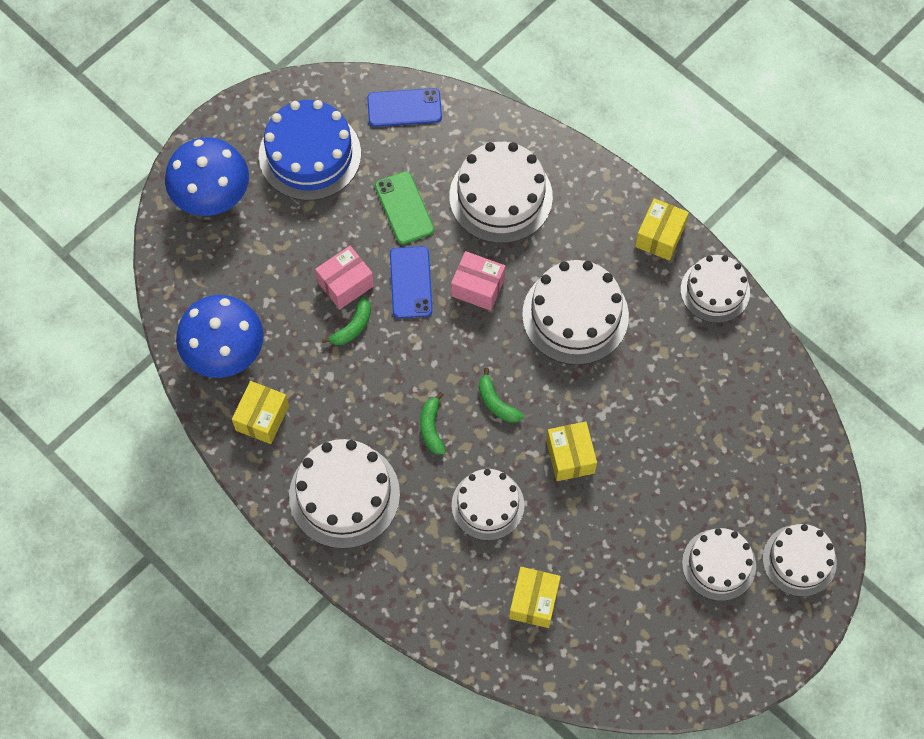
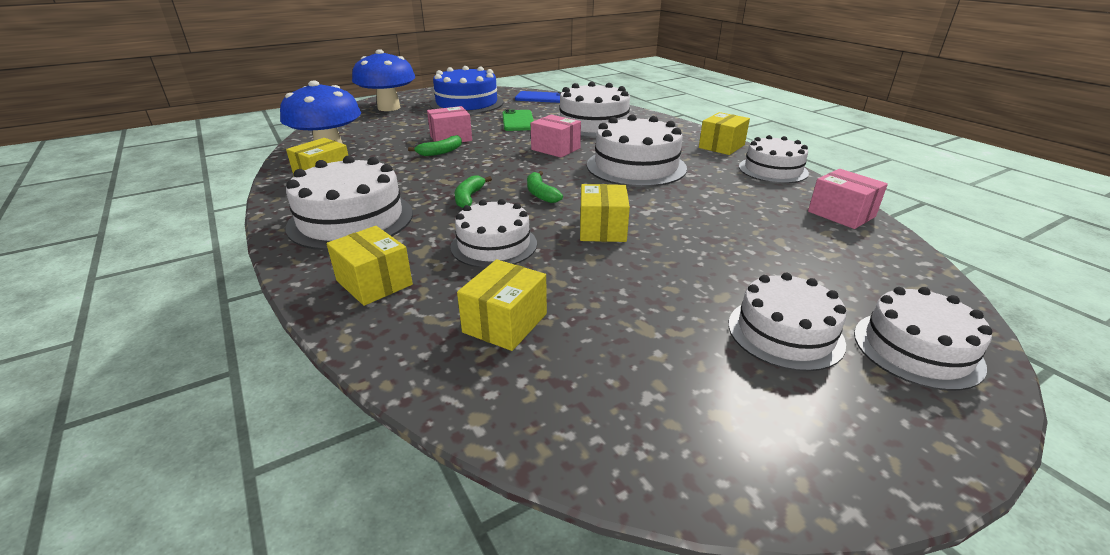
camera: 15 degrees right, 35 degrees down
blue phone [390,246,433,318] -> none
none -> yellow box [326,226,413,306]
none -> pink box [808,169,888,229]

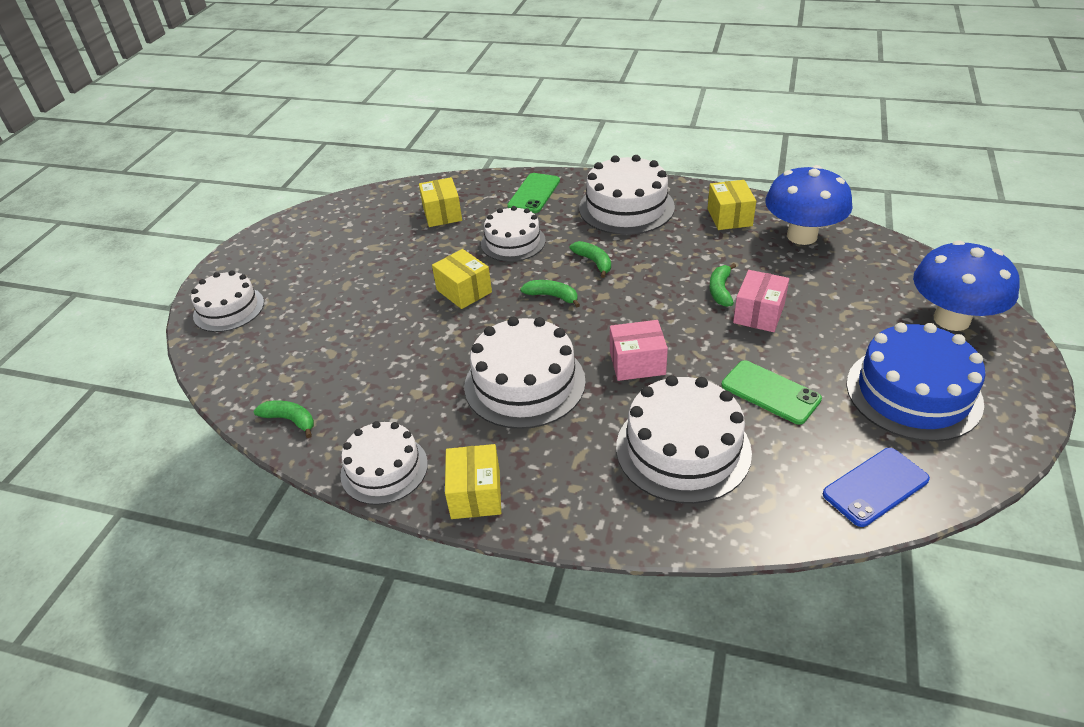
camera: 140 degrees right, 10 degrees up
yellow box [326,226,413,306] -> green phone [507,173,560,213]
white cake [728,272,847,371] -> none
pink box [808,169,888,229] -> green banana [254,400,314,438]

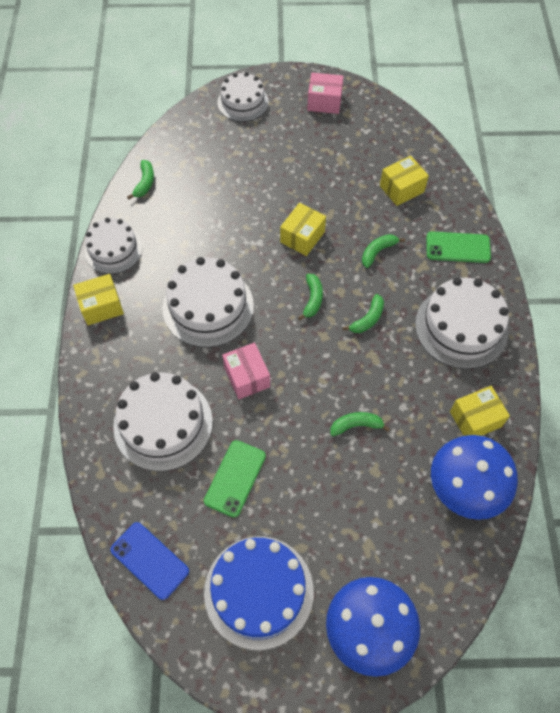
camera: 70 degrees right, 20 degrees up
white cake [481,206,546,262] -> green banana [362,234,405,268]
pink box [733,270,789,332] -> pink box moved to [307,72,343,114]

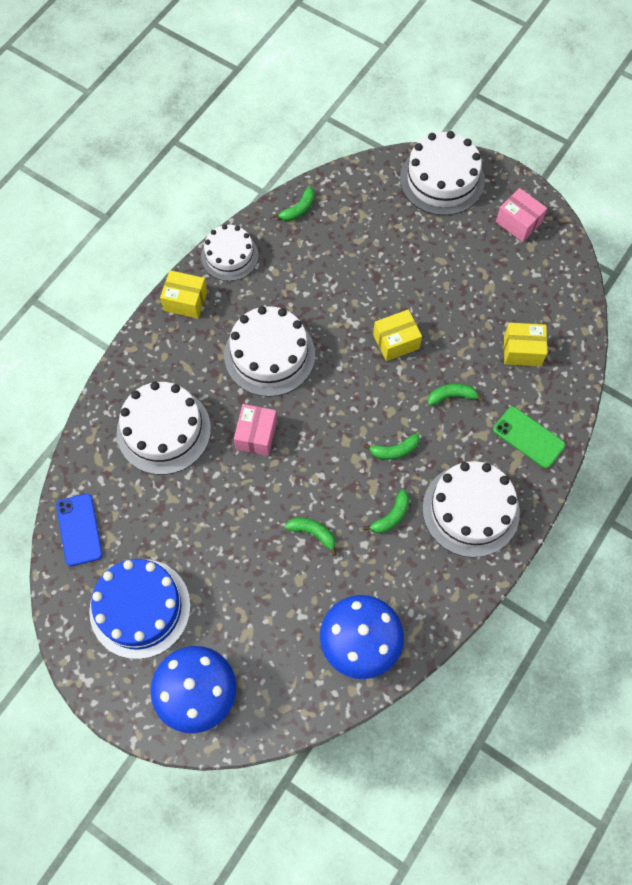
camera: 35 degrees right, 5 degrees up
green phone [204,440,266,518] -> none
white cake [217,72,269,122] -> white cake [400,131,485,216], size x1.52
green banana [298,274,323,321] -> green banana moved to [363,490,409,533]
yellow box [450,386,510,436] -> none

